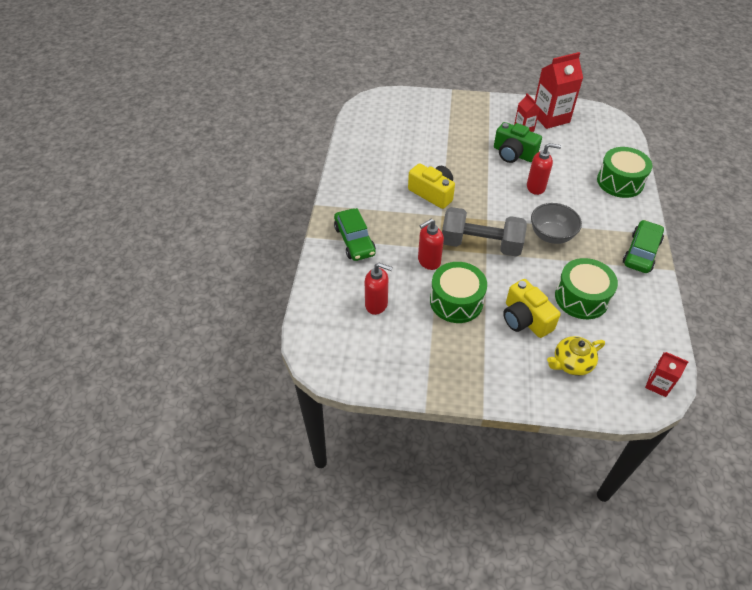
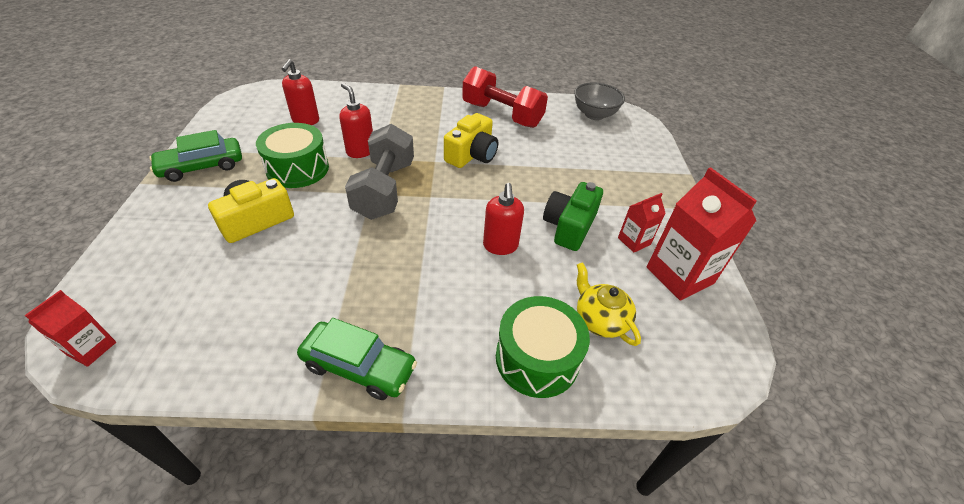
camera: 80 degrees right, 5 degrees down
green car [334,208,376,261] -> green car moved to [149,130,242,182]
grey bowl [531,203,582,244] -> grey bowl moved to [574,82,625,120]
yellow teapot [547,336,605,376] -> yellow teapot moved to [577,262,641,346]
green drum [555,258,618,319] -> none
none -> red dumbbell [462,66,548,128]

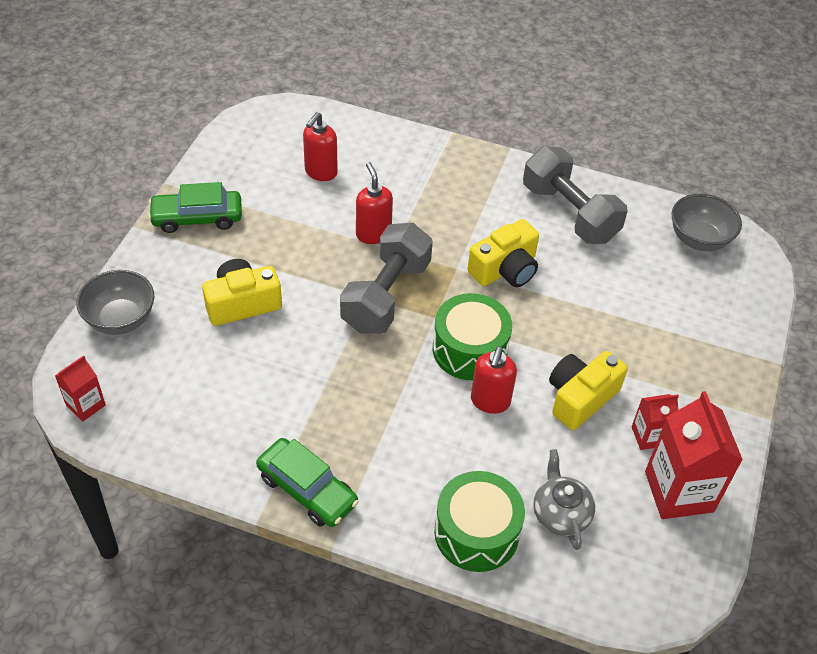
camera: 20 degrees right, 5 degrees up
green drum [256,123,329,188] -> green drum moved to [433,293,512,380]
red dumbbell [462,66,548,128] -> grey dumbbell [523,146,628,244]
green camera [543,182,603,251] -> yellow camera [549,351,628,430]
yellow teapot [577,262,641,346] -> grey teapot [533,449,595,550]
none -> grey bowl [76,270,154,335]

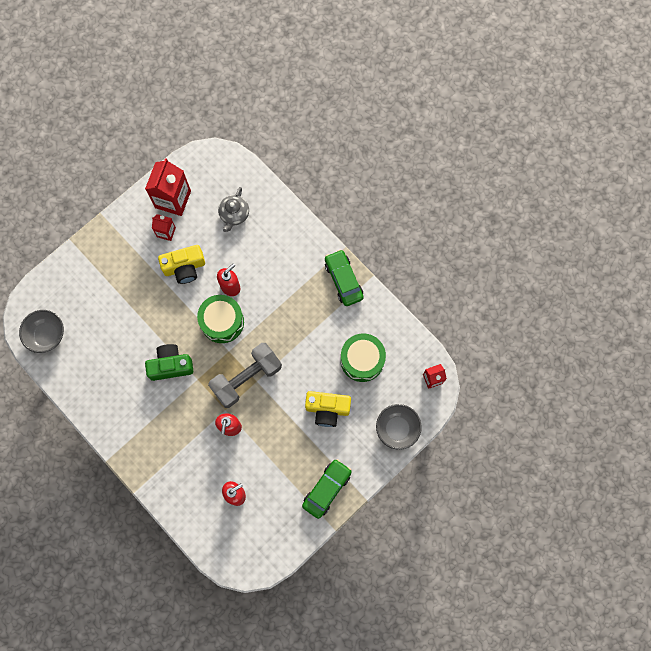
camera: 150 degrees left, 25 degrees up
green car [148,182,242,233] -> green car turned 75 degrees counterclockwise [302,459,352,519]
green drum [434,471,525,572] -> green drum moved to [340,333,386,382]
yellow camera [467,219,539,287] -> green camera [145,344,193,381]
grey dumbbell [523,146,628,244] -> none

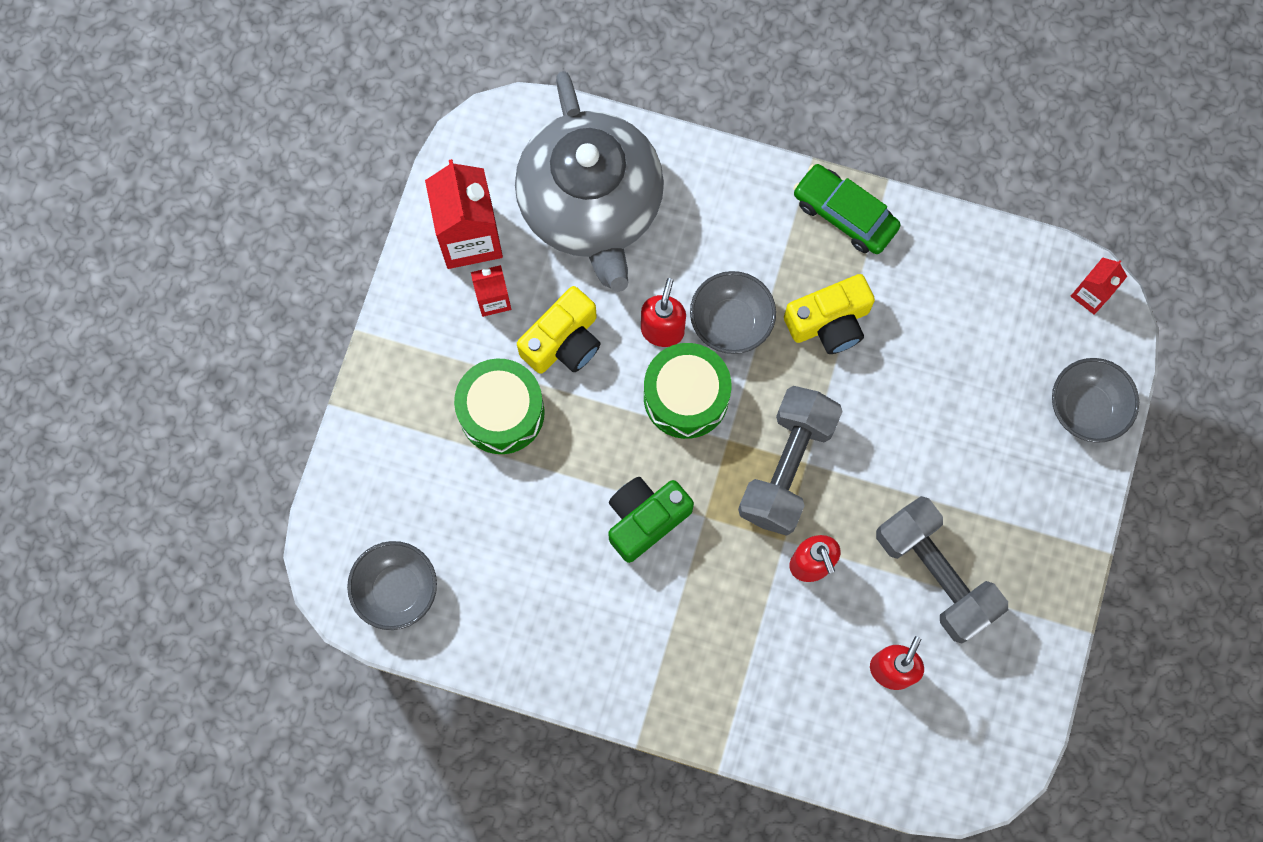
camera: 30 degrees left, 0 degrees up
grey teapot [218,187,249,232] -> grey teapot [515,71,664,292], size x2.40
green car [302,459,352,519] -> none
yellow camera [305,391,351,427] -> yellow camera moved to [784,274,875,354]
green drum [340,333,386,382] -> green drum moved to [454,358,545,454]
none -> grey bowl [690,271,776,354]
none -> grey dumbbell [876,496,1008,644]

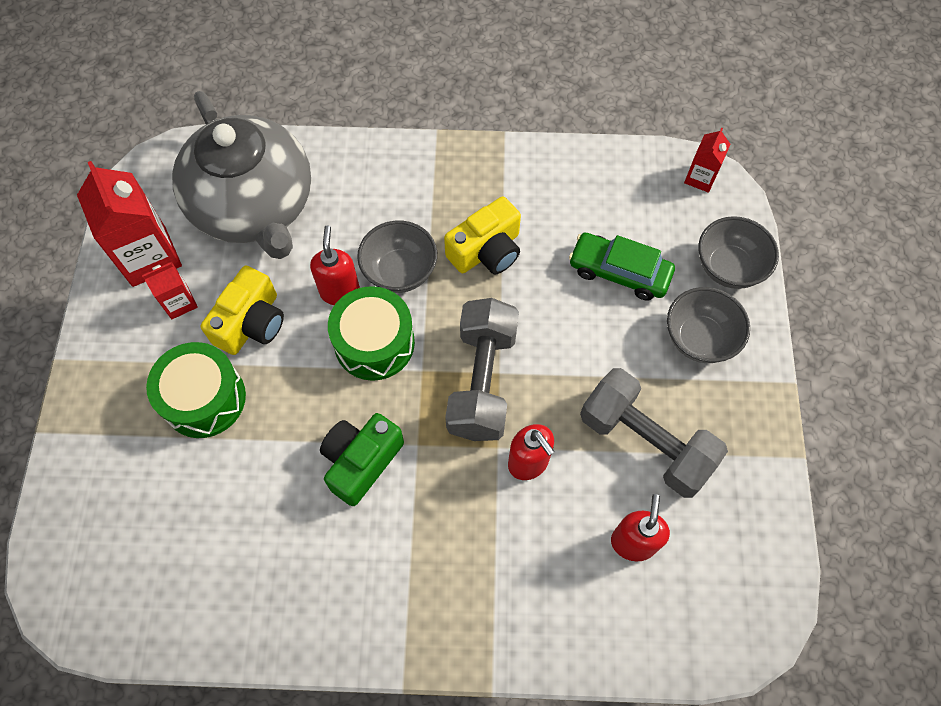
camera: 15 degrees left, 10 degrees down
grey bowl [347,541,437,630] -> grey bowl moved to [667,287,750,363]
green car [793,164,901,254] -> green car moved to [569,233,675,301]

